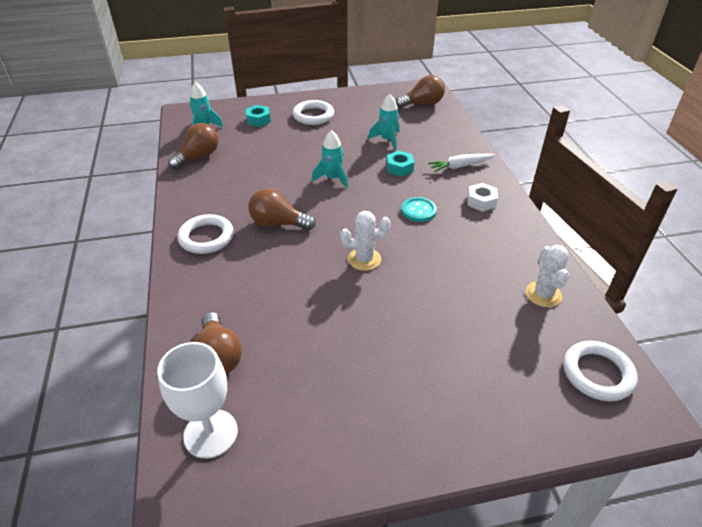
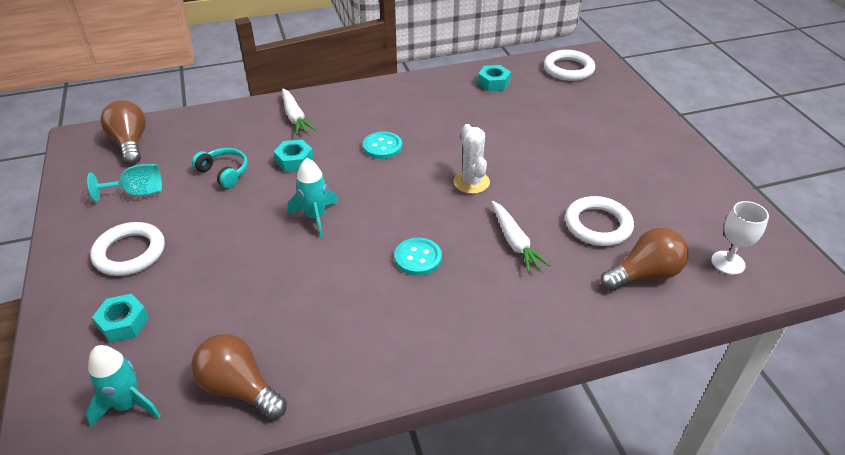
camera: 95 degrees left, 0 degrees up
white goblet [157,342,238,459] -> white goblet [711,201,769,275], size x0.65
white ring [177,214,234,254] -> white ring moved to [565,196,634,246]
brown light bulb [249,188,316,230] -> turquoise button [395,238,442,276]
turquoise rocket [368,94,399,150] -> turquoise headphones [192,148,248,188]
white nut [467,183,498,212] -> none
white cactus [526,245,569,307] -> turquoise nut [478,65,511,91]
none -> turquoise goblet [87,164,162,202]
none -> white carrot [492,201,550,273]

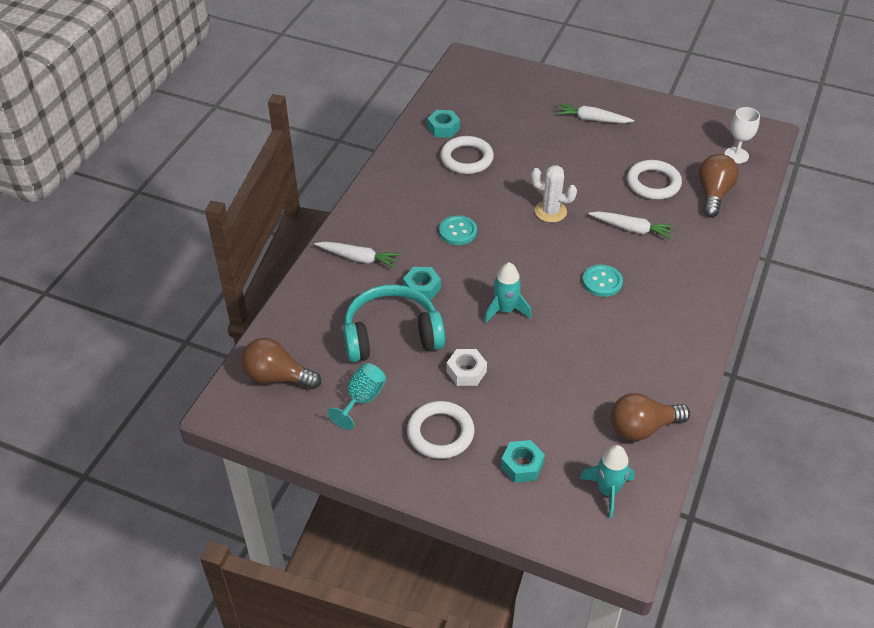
camera: 50 degrees left, 5 degrees up
turquoise headphones [192,148,248,188] -> turquoise headphones [343,284,445,362], size x1.90
white ring [544,50,595,81] -> white ring moved to [440,136,494,174]
none -> white nut [446,349,487,386]
none -> white carrot [556,103,634,123]

